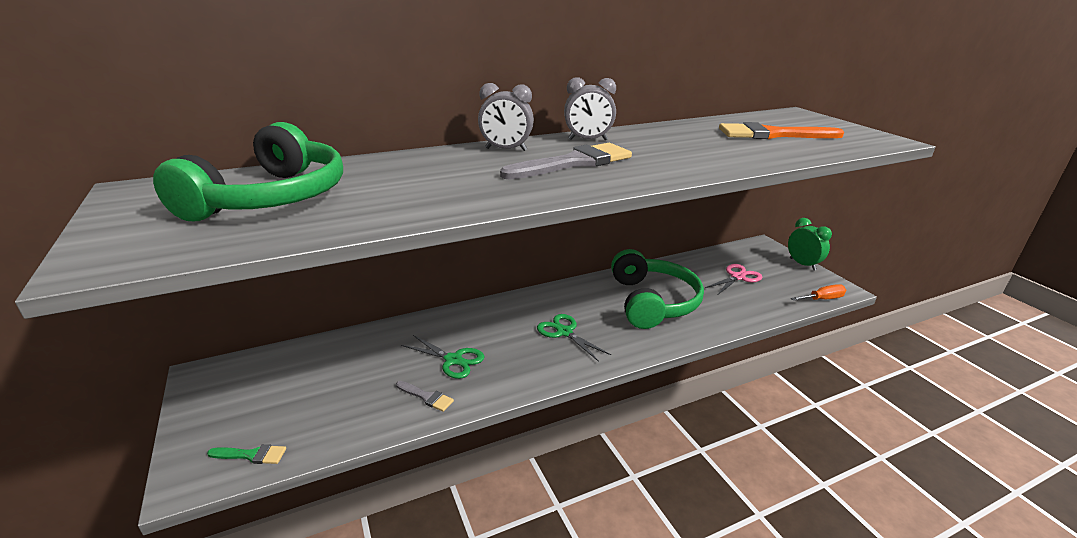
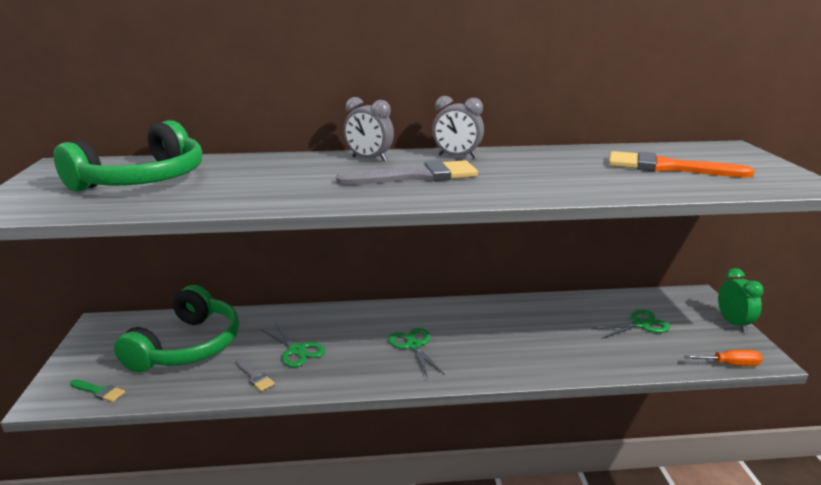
camera: 20 degrees right, 5 degrees down
green headphones [611,249,704,329] -> green headphones moved to [114,285,239,373]
pink scissors [705,264,762,294] -> green scissors [592,310,670,339]

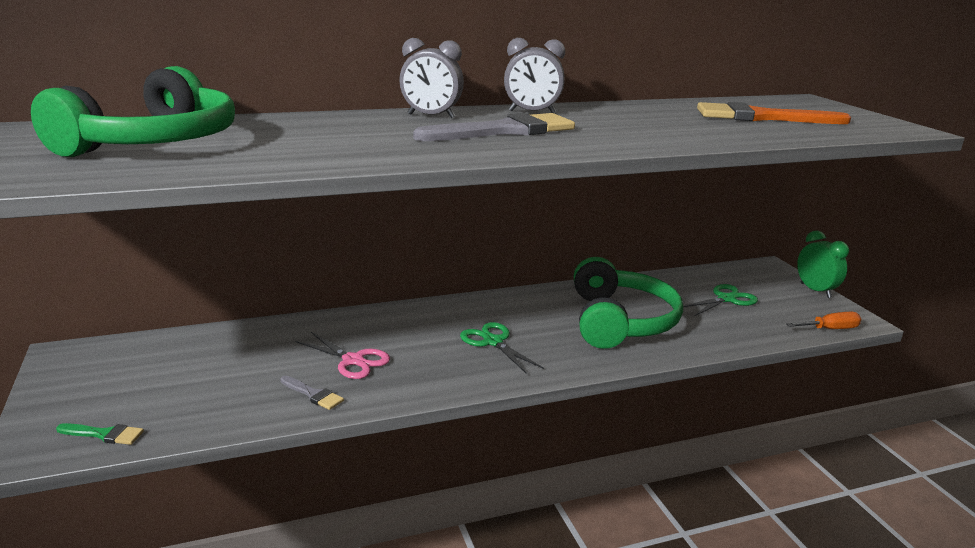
camera: 15 degrees left, 0 degrees up
green headphones [114,285,239,373] -> green headphones moved to [574,257,683,349]
green scissors [261,322,325,367] -> pink scissors [295,332,390,379]

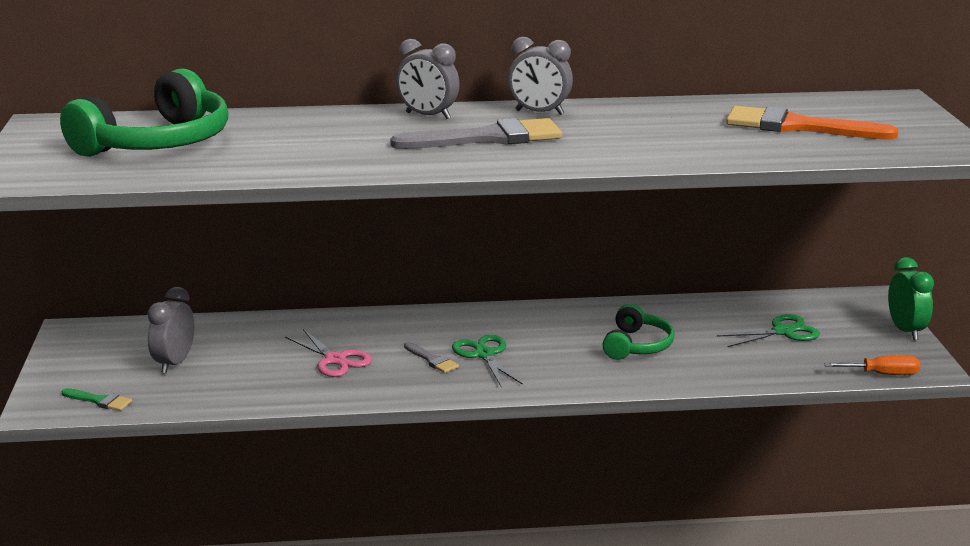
camera: 15 degrees right, 0 degrees up
grey brush [280,376,344,410] -> grey brush moved to [404,342,459,373]
green headphones [574,257,683,349] -> green headphones [602,304,674,360], size x0.55
none -> grey clock [147,287,194,374]

